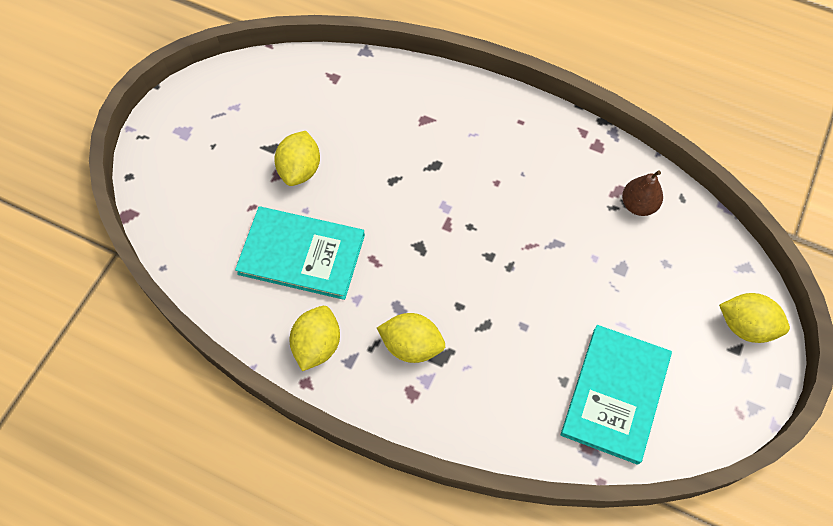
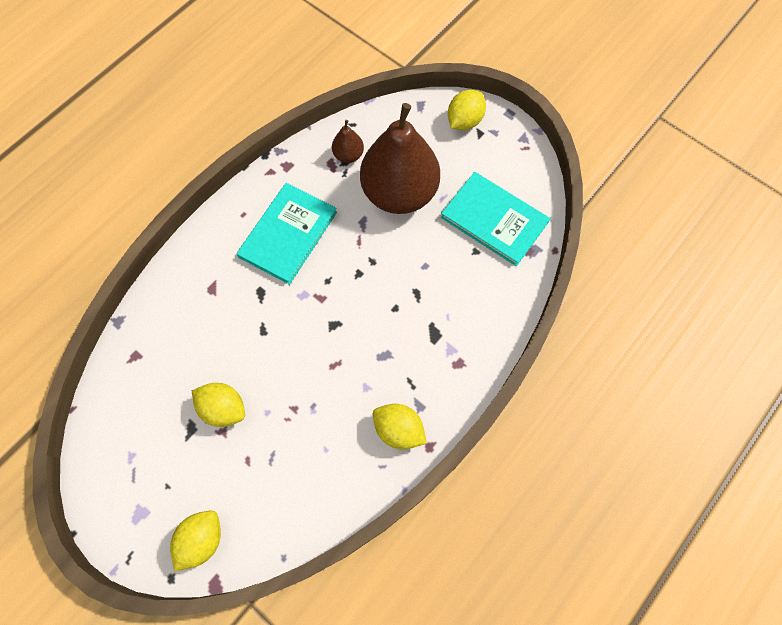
camera: 75 degrees left, 5 degrees up
turquoise book [235,206,365,300] -> turquoise book moved to [237,183,337,285]
yellow lemon [377,313,445,363] -> yellow lemon moved to [170,510,221,571]
none -> brown pear [360,103,440,214]

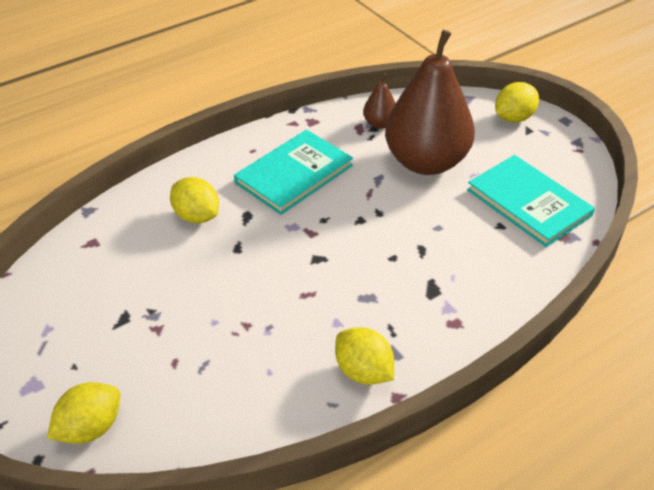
camera: 15 degrees right, 25 degrees down
yellow lemon [192,383,245,427] -> yellow lemon moved to [170,177,219,223]

